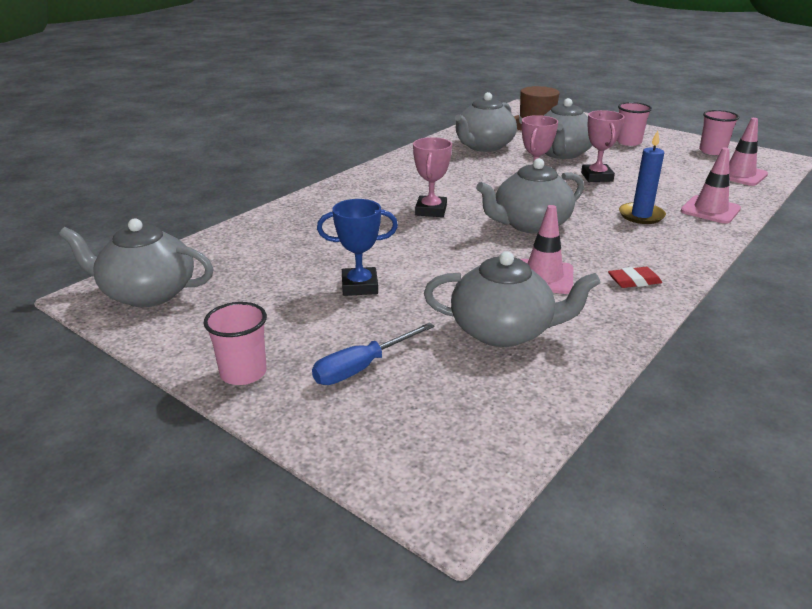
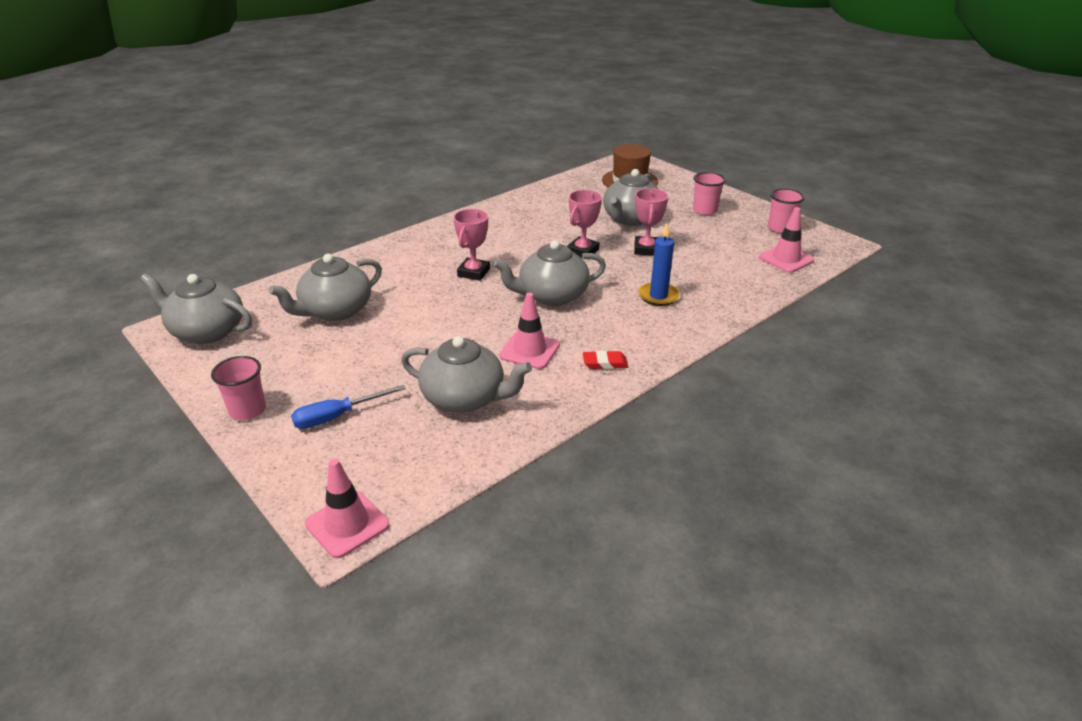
camera: 10 degrees right, 5 degrees up
blue trophy [317,199,398,296] -> none
grey teapot [455,92,517,152] -> grey teapot moved to [269,254,382,321]
pink traffic cone [681,147,741,224] -> pink traffic cone moved to [305,458,389,558]

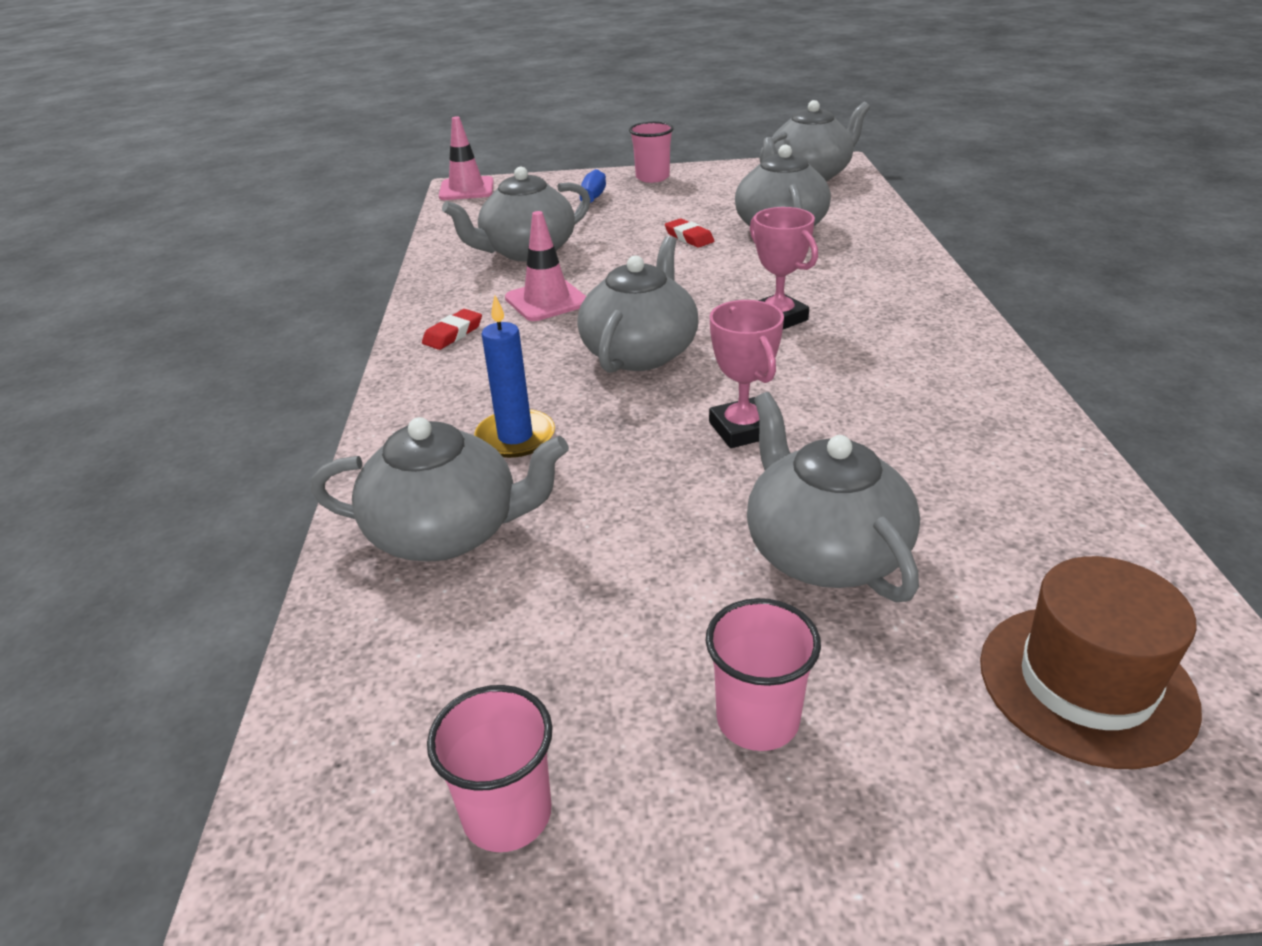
camera: 130 degrees right, 0 degrees up
pink trophy [634,188,668,255] -> none
pink traffic cone [759,207,814,273] -> none
none -> grey teapot [311,417,569,561]
none -> red eraser [665,218,714,248]

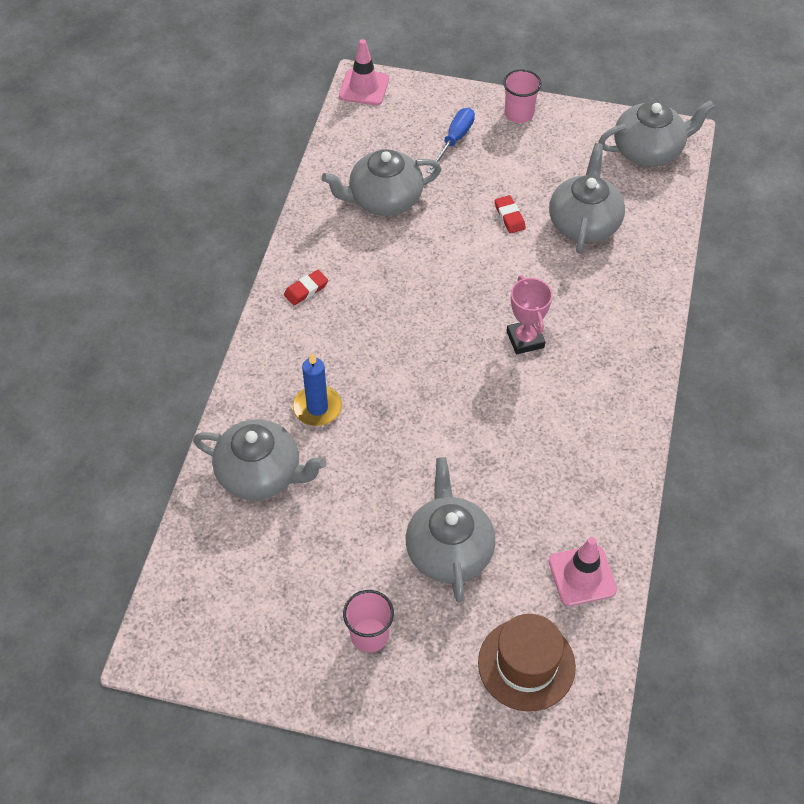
camera: 15 degrees right, 20 degrees up
pink cup [427,685,553,852] -> none
pink traffic cone [505,211,586,321] -> pink traffic cone moved to [549,537,617,606]
grey teapot [577,236,699,373] -> none
pink trophy [709,300,784,448] -> none

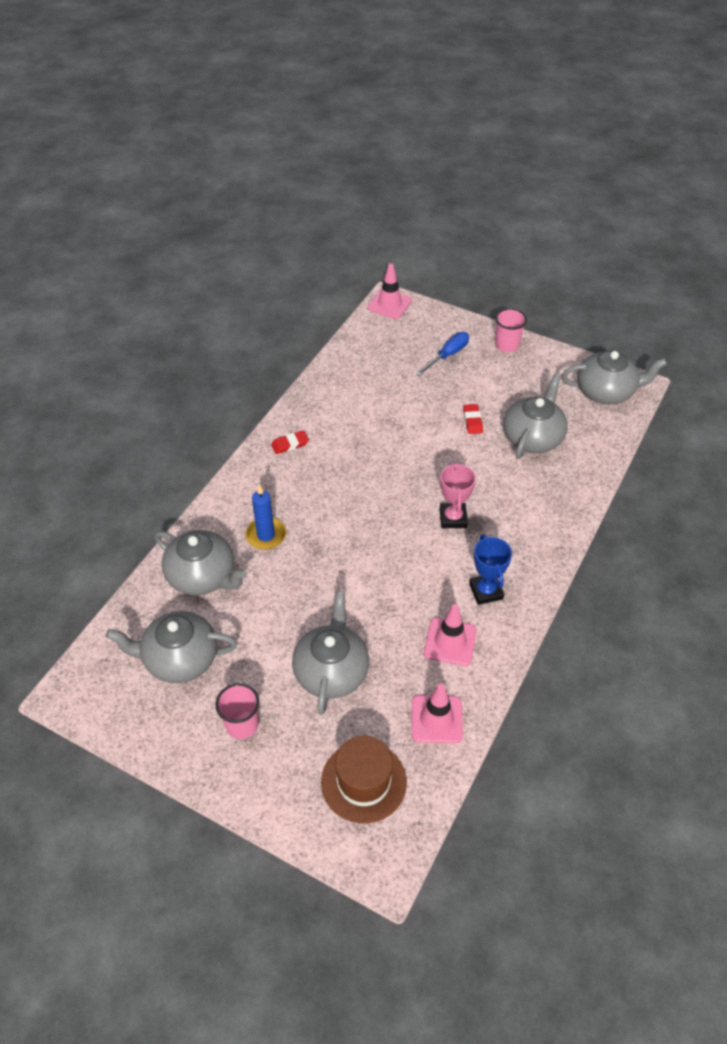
camera: 15 degrees right, 5 degrees down
grey teapot [322,149,441,216] -> grey teapot moved to [106,611,237,683]
none -> pink traffic cone [424,604,477,666]
none -> blue trophy [469,535,512,605]

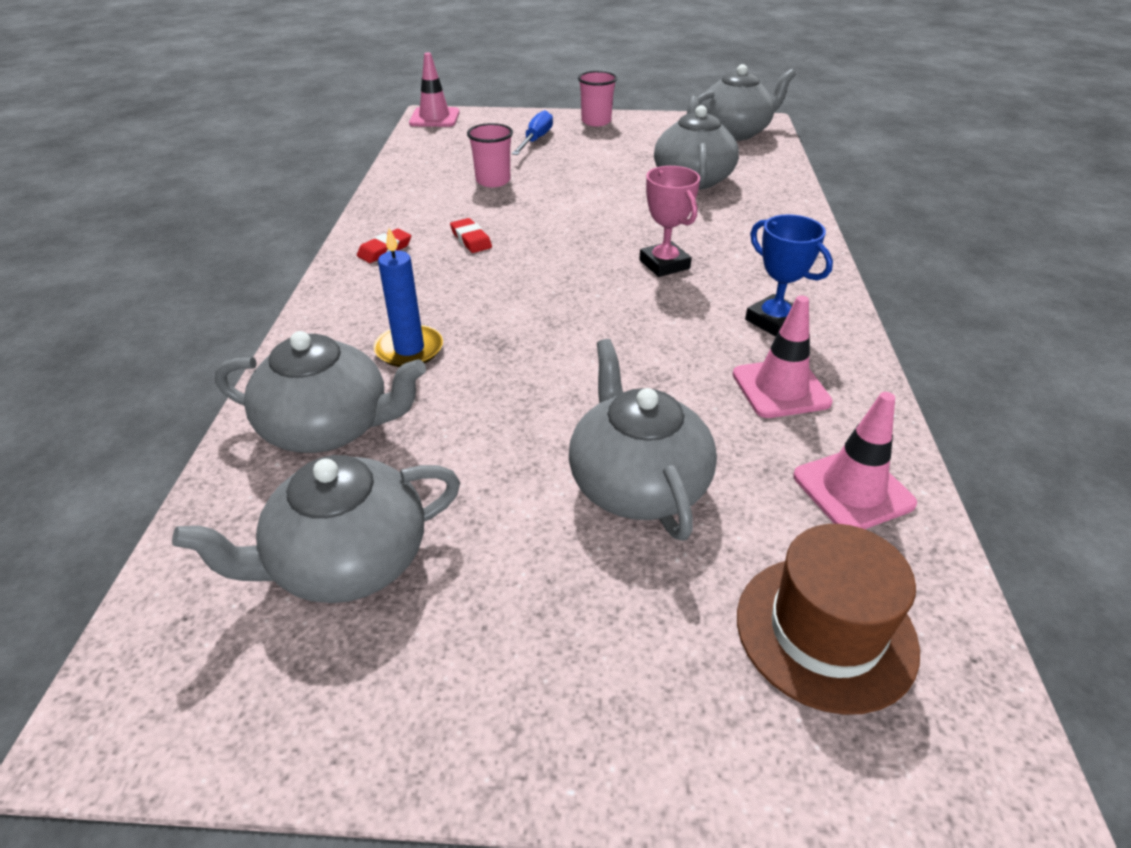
camera: 25 degrees left, 10 degrees down
pink cup [215,683,259,739] -> pink cup moved to [467,123,513,187]
red eraser [463,404,483,434] -> red eraser moved to [450,218,492,253]

